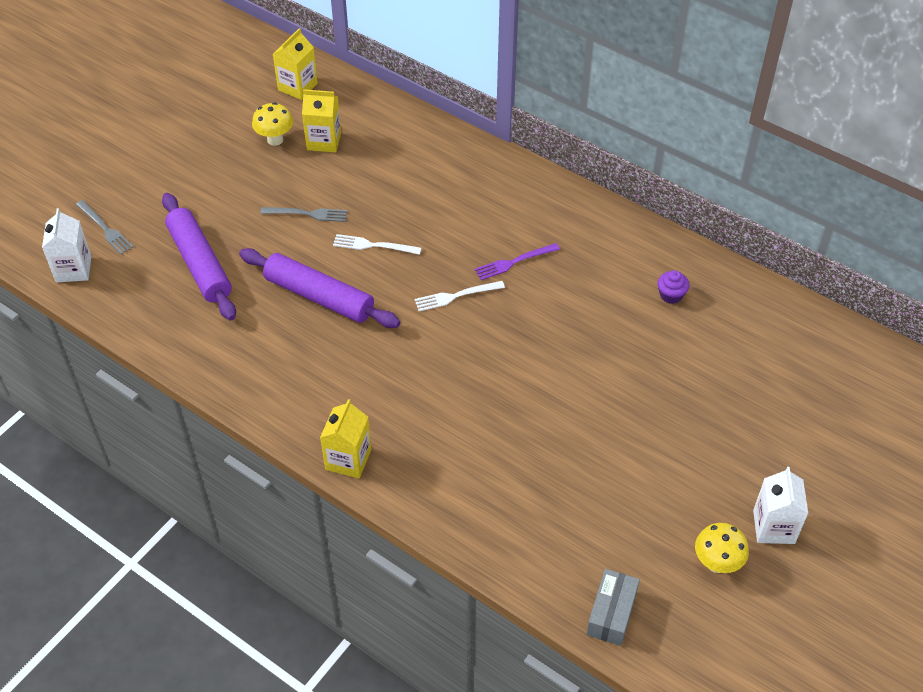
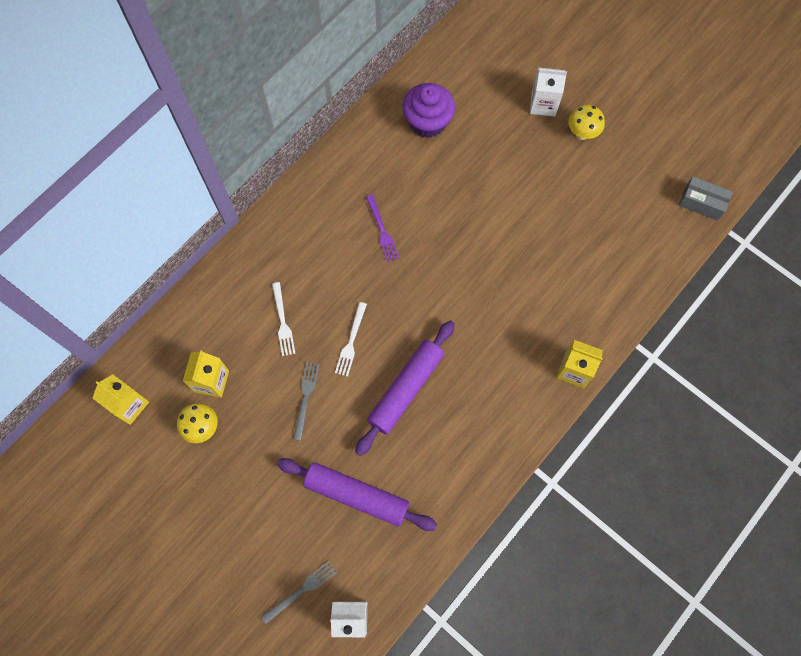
camera: 85 degrees left, 20 degrees up
purple rolling pin [162,193,236,320] -> purple rolling pin turned 45 degrees clockwise [277,458,437,531]
white fork [415,281,505,311] -> white fork moved to [272,282,296,356]
purple cupcake [658,270,689,304] -> purple cupcake [402,83,455,138], size x2.07
yellow mushroom [695,523,749,573] -> yellow mushroom moved to [568,105,605,140]
white carton [753,467,808,544] -> white carton moved to [530,67,567,116]

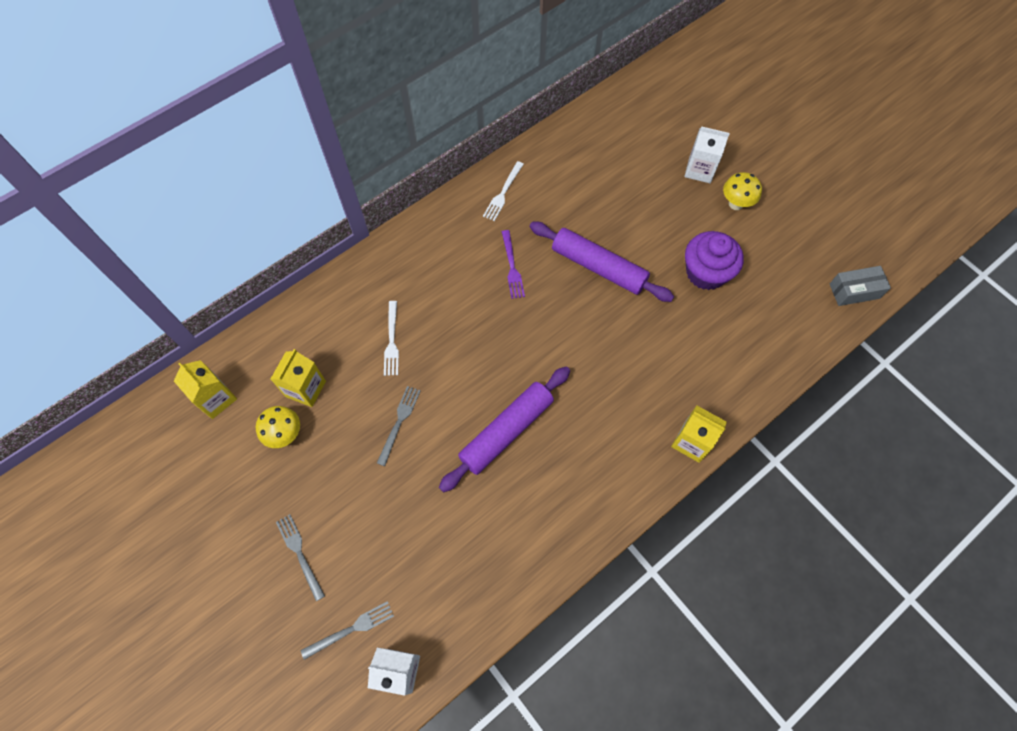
camera: 10 degrees right, 5 degrees down
purple rolling pin [277,458,437,531] -> purple rolling pin moved to [530,222,674,302]
white fork [335,302,367,377] -> white fork moved to [483,161,524,221]
purple cupcake [402,83,455,138] -> purple cupcake moved to [685,231,744,290]
grey box [679,177,733,221] -> grey box turned 45 degrees counterclockwise [830,266,891,306]
none -> grey fork [276,514,325,601]

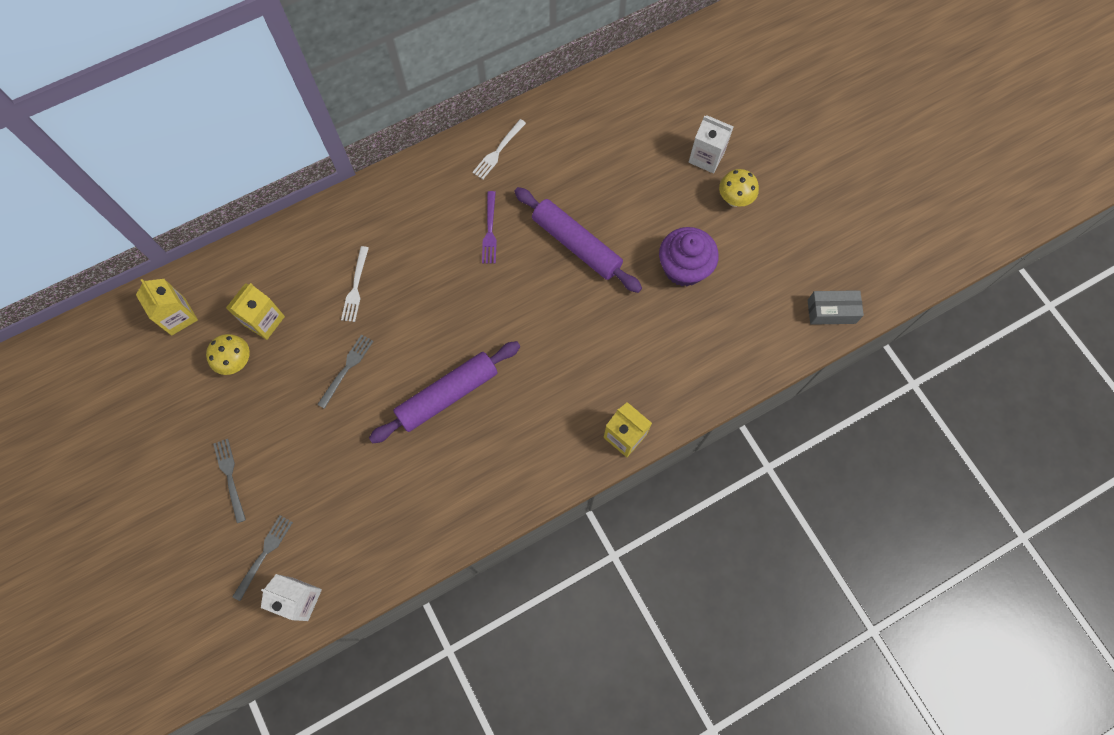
camera: 10 degrees right, 5 degrees up
grey fork [301,601,394,660] -> grey fork turned 45 degrees counterclockwise [232,515,293,601]

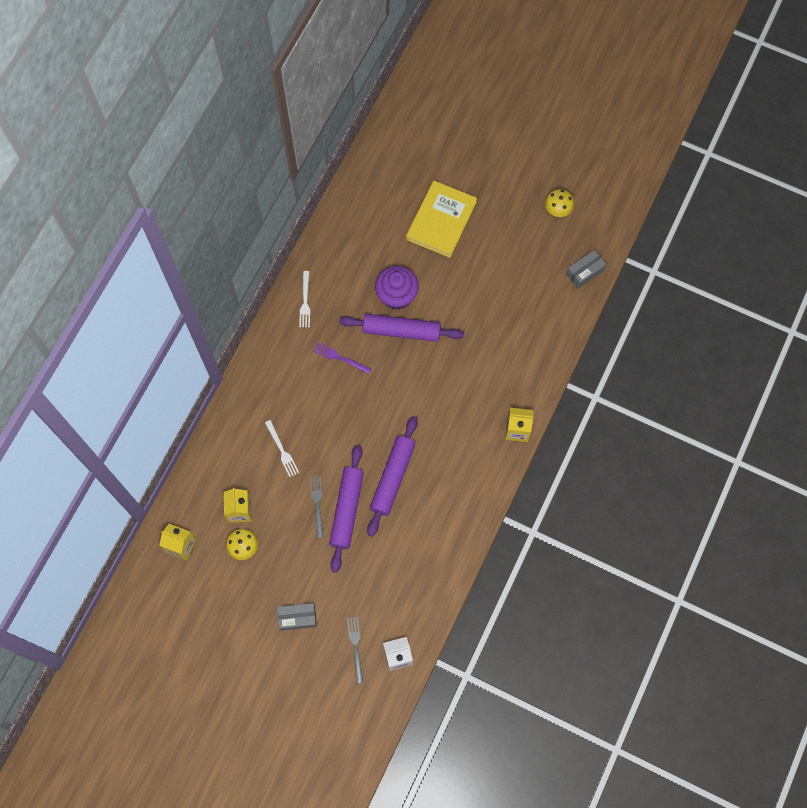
camera: 35 degrees left, 0 degrees up
grey fork [213,439,246,523] -> grey box [277,603,317,631]
purple fork [482,191,497,264] -> purple fork turned 150 degrees clockwise [313,342,371,374]
purple cupcake [659,227,719,286] -> purple cupcake moved to [375,266,419,309]
white carton [689,115,734,174] -> yellow book [406,181,477,258]
yellow mushroom [719,169,759,207] -> yellow mushroom moved to [545,189,574,217]
none -> purple rolling pin [329,445,364,573]

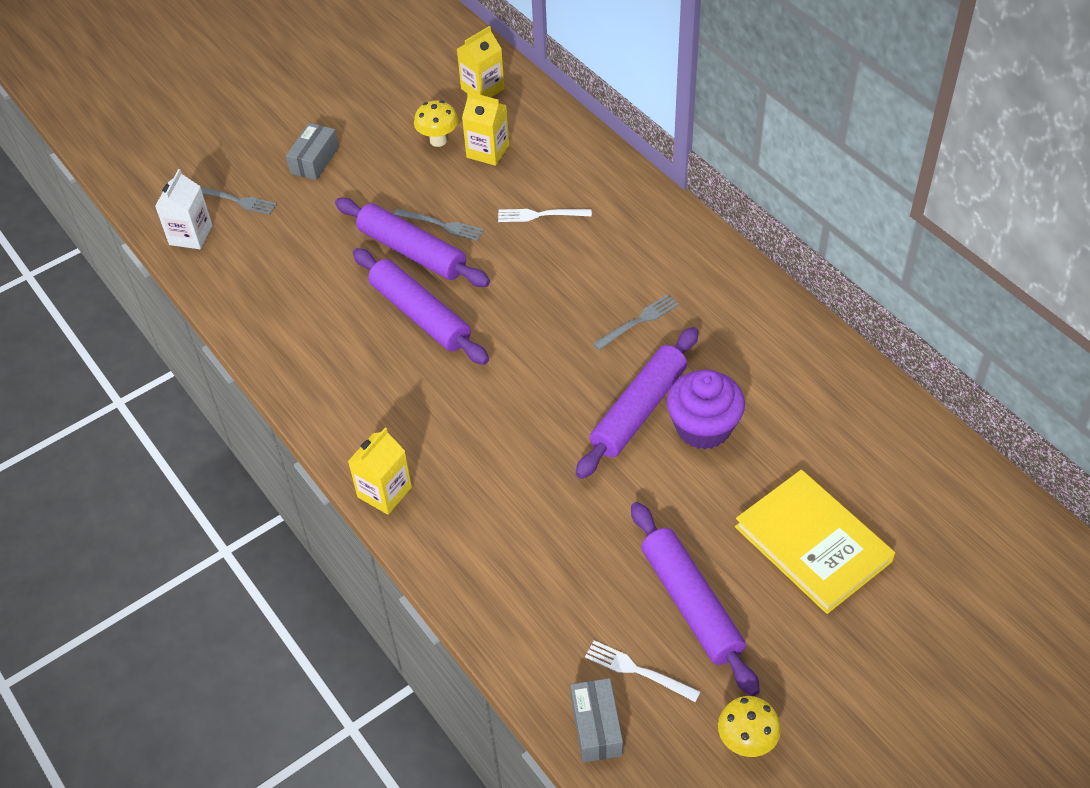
camera: 120 degrees right, 20 degrees down
white fork [299,271,310,327] -> white fork moved to [585,640,700,702]
purple fork [313,342,371,374] -> grey fork [593,295,679,350]
none -> purple rolling pin [631,502,760,696]

